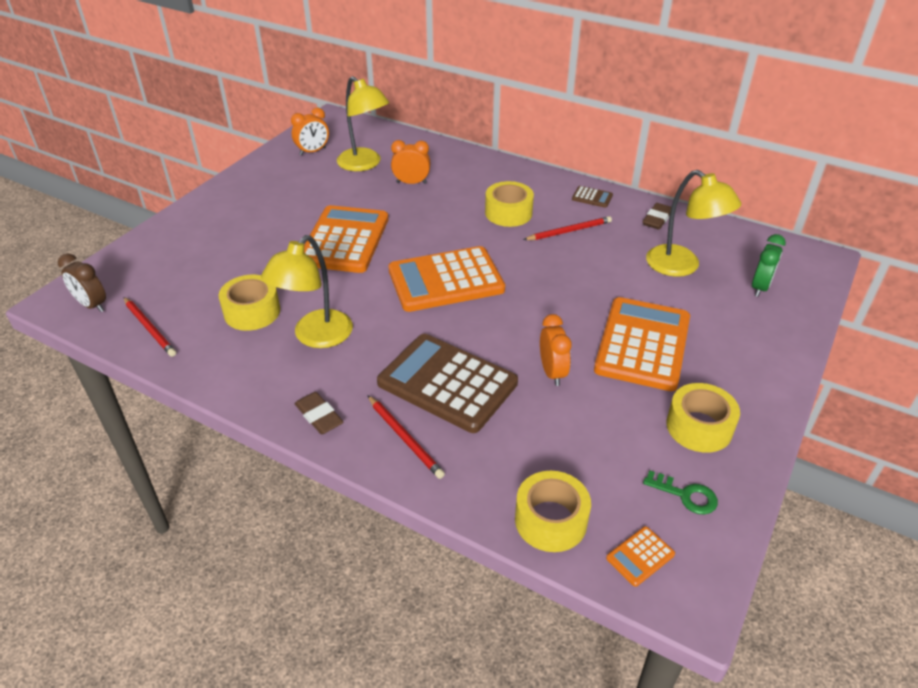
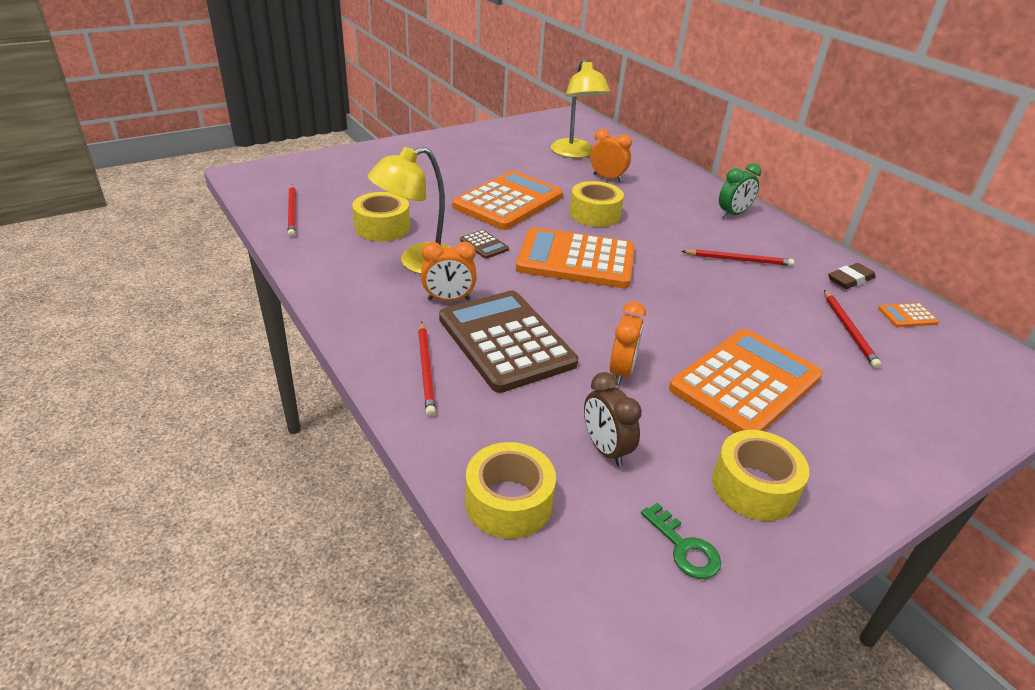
camera: 25 degrees right, 5 degrees down
brown clock [58,253,106,312] -> brown clock moved to [584,372,642,467]
orange clock [291,108,329,155] -> orange clock moved to [421,242,477,301]
brown eraser [294,392,343,434] -> none
yellow tape [485,181,534,227] -> yellow tape moved to [570,181,624,227]
brown calculator [572,186,613,208] -> brown calculator moved to [460,230,509,259]
orange calculator [606,526,675,587] -> orange calculator moved to [878,303,939,327]
yellow lamp [646,170,741,277] -> red pencil [824,290,882,368]
green clock [752,234,786,297] -> green clock moved to [719,163,761,218]

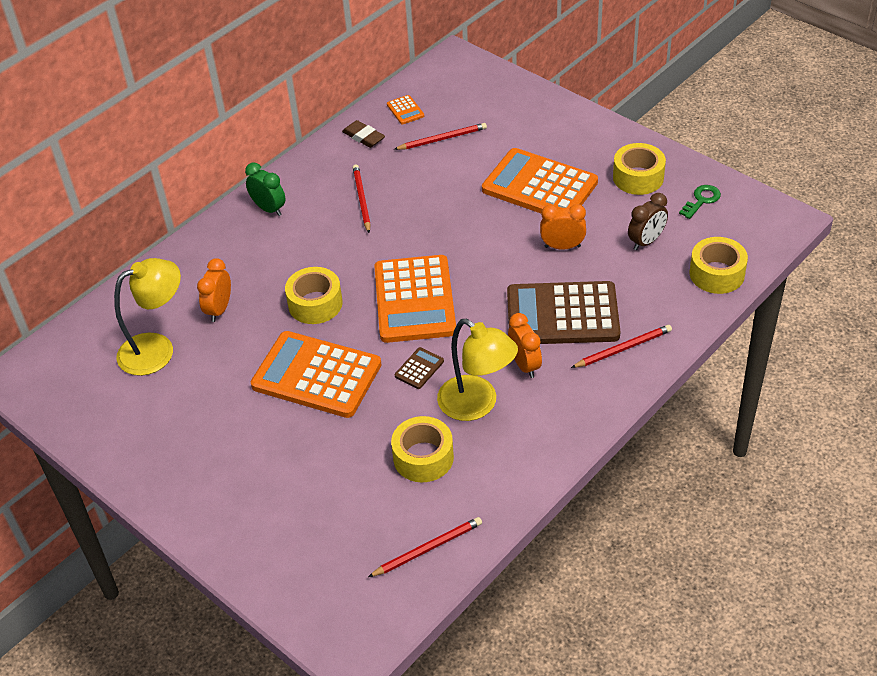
camera: 100 degrees left, 10 degrees up
brown calculator [439,291,578,393] -> brown calculator turned 45 degrees clockwise [507,281,621,344]

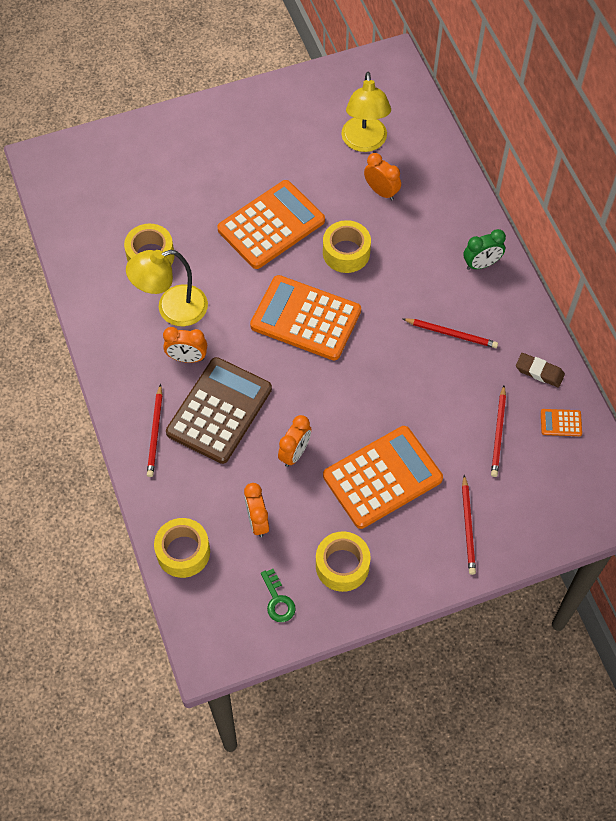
camera: 115 degrees right, 15 degrees up
brown eraser [342,120,385,148] -> brown eraser turned 45 degrees clockwise [516,353,565,387]
red pencil [368,517,482,577] -> red pencil moved to [462,475,476,575]
brown calculator [395,347,444,389] -> none
brown clock [628,193,668,250] -> orange clock [244,483,269,537]

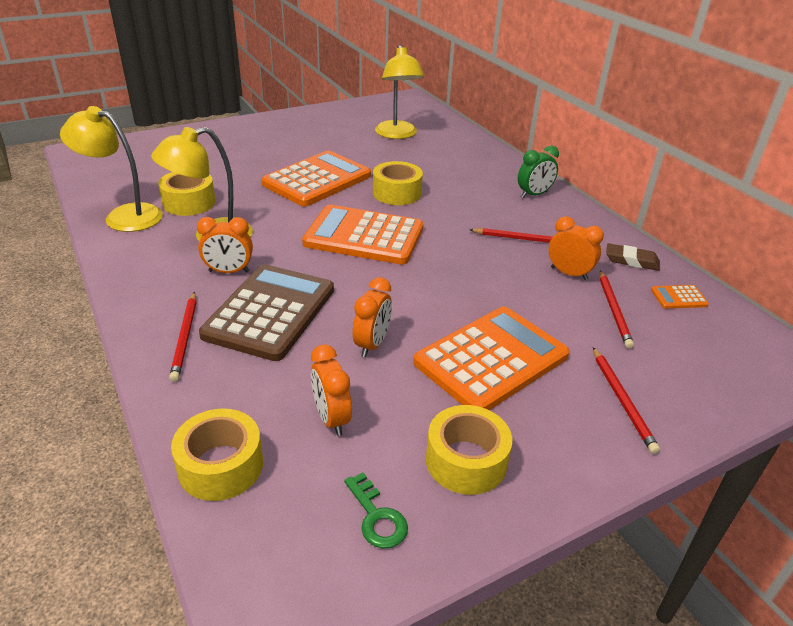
camera: 10 degrees left, 25 degrees down
orange clock [364,153,401,201] -> orange clock moved to [549,216,604,280]
none -> yellow lamp [60,106,163,232]

